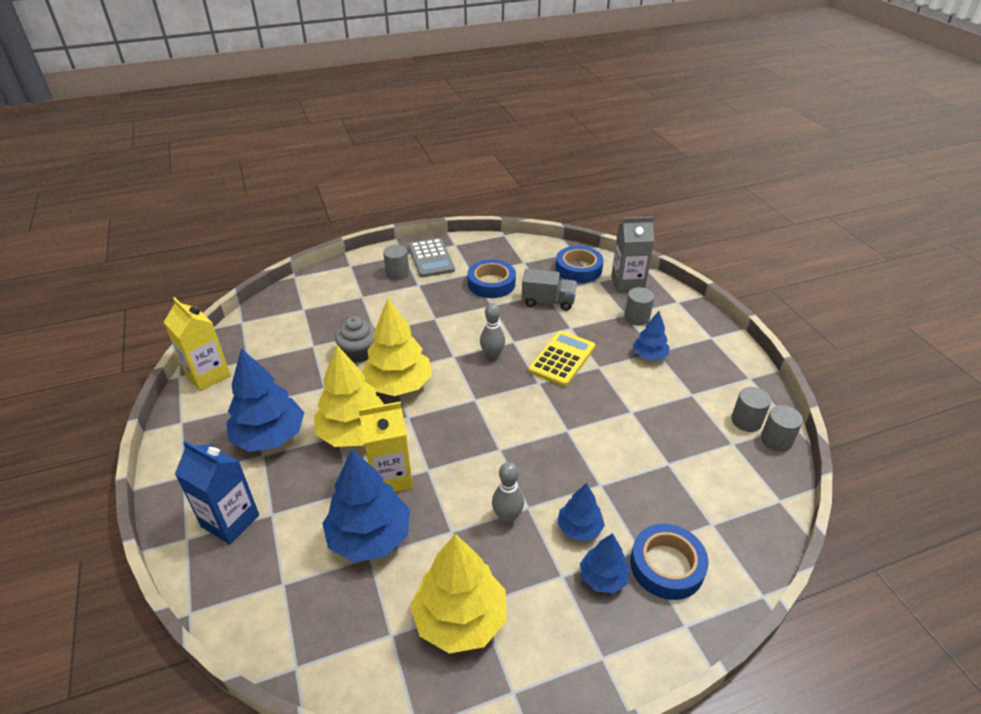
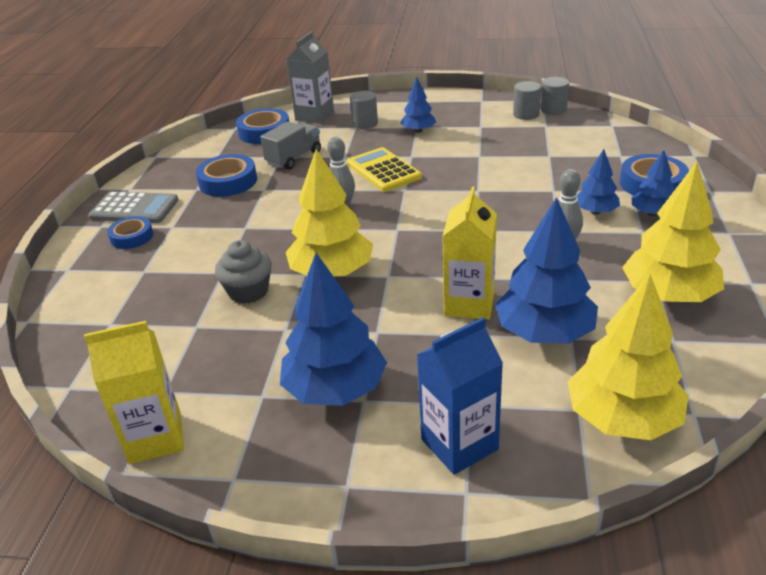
camera: 60 degrees left, 5 degrees down
yellow tree [314,345,384,447] -> yellow tree moved to [568,274,689,440]
grey cylinder [383,245,409,280] -> blue tape [107,216,153,249]

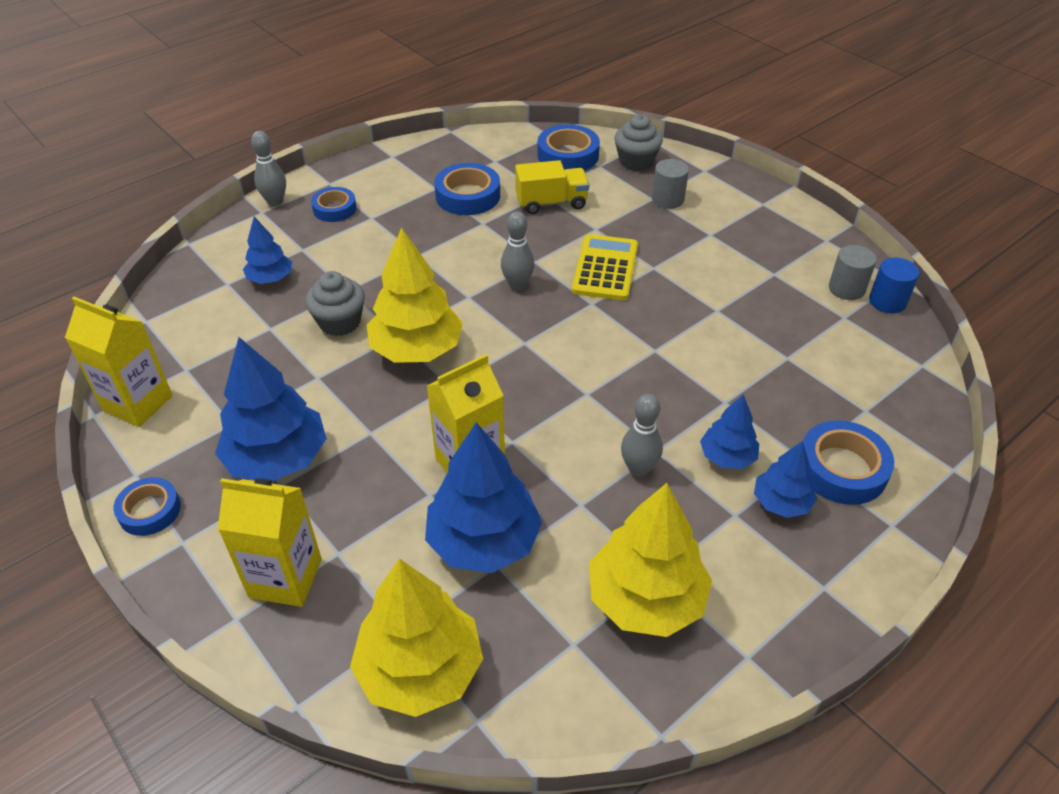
camera: 40 degrees right, 10 degrees up
grey calculator [88,191,179,223] -> none
grey truck [260,121,321,170] -> yellow truck [515,160,589,214]
grey carton [286,31,334,124] -> grey cupcake [614,114,663,171]
blue tree [400,77,436,133] -> blue tree moved to [243,216,292,284]
blue carton [417,317,503,475] -> yellow carton [218,478,322,607]
grey cylinder [540,77,569,115] -> blue cylinder [869,258,919,313]
none -> blue tape [113,477,181,536]
none -> grey bowling pin [251,131,286,206]

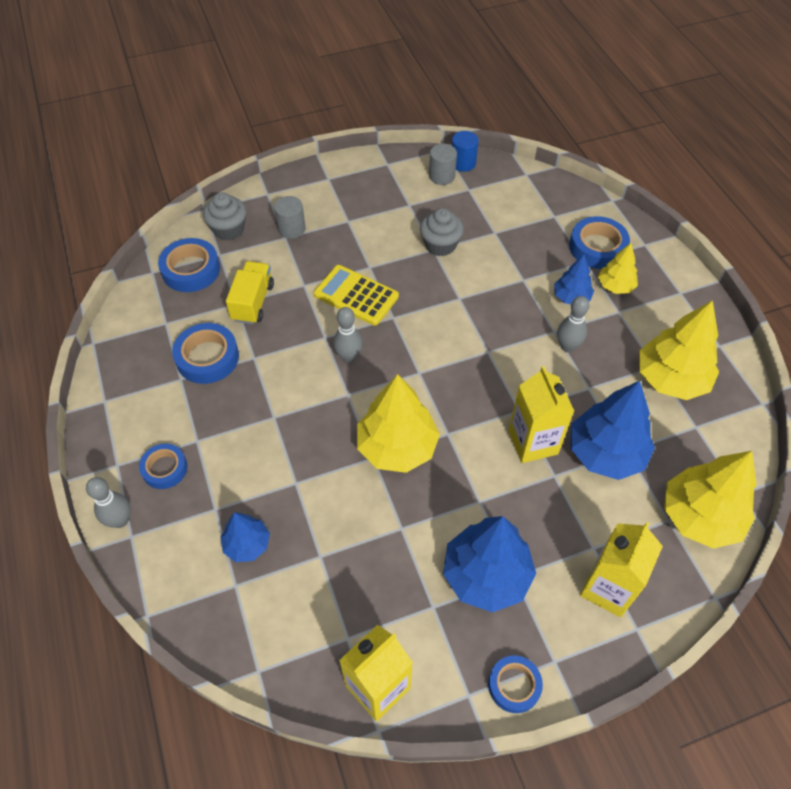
camera: 70 degrees left, 10 degrees up
grey cupcake [305,271,365,336] -> grey cupcake moved to [420,208,464,256]
blue tree [754,441,817,518] -> yellow tree [598,243,638,294]

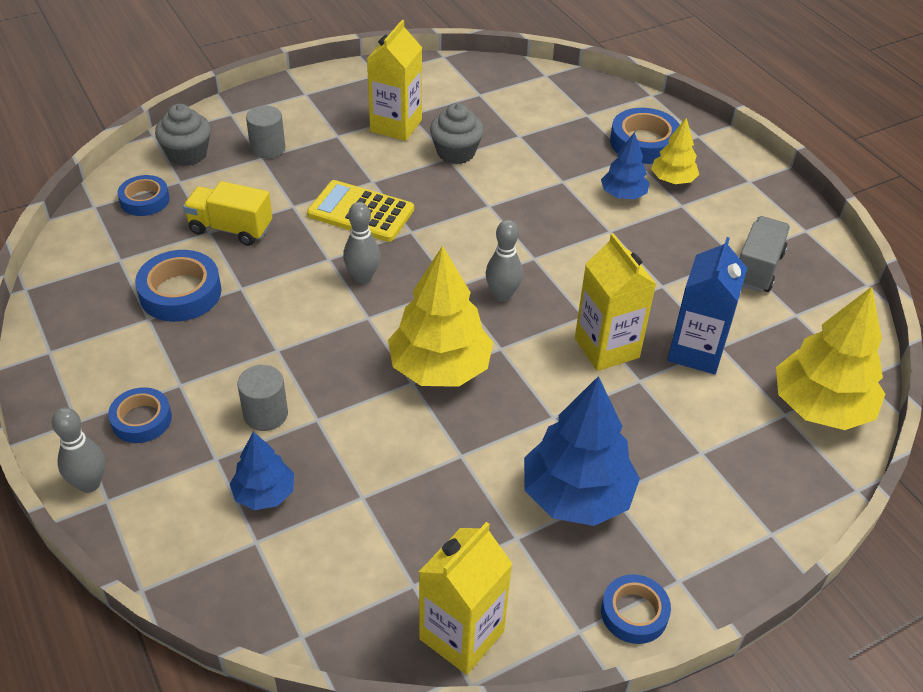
camera: 10 degrees left, 10 degrees down
blue tape [158,238,220,292] -> blue tape [118,175,170,216], size x0.65
yellow truck [226,261,274,324] -> yellow truck turned 75 degrees counterclockwise [183,181,272,246]
grey cylinder [429,144,457,185] -> grey cylinder moved to [237,365,288,431]
blue cylinder [452,131,479,172] -> none
grey bowling pin [557,296,590,352] -> grey bowling pin moved to [486,220,523,302]
blue tree [570,381,655,480] -> blue carton [667,237,747,374]
yellow carton [580,522,663,617] -> yellow carton moved to [367,20,422,141]
yellow tree [640,300,719,400] -> grey truck [739,216,790,292]

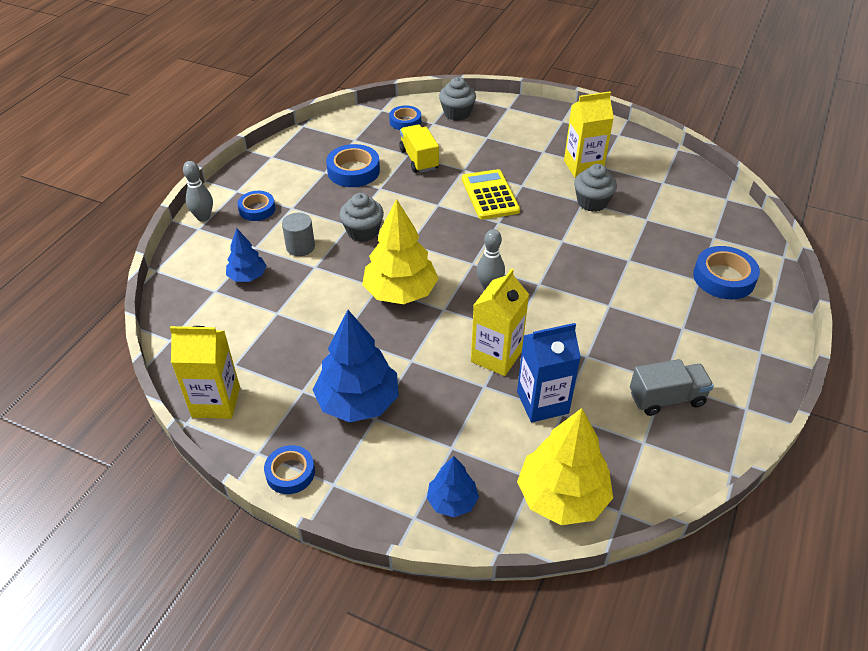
camera: 55 degrees right, 0 degrees up
grey cylinder [246,106,285,159] -> none
grey bowling pin [343,202,380,284] -> none
blue tree [601,132,650,199] -> blue tree moved to [427,456,479,517]
yellow tree [651,118,699,184] -> none
none -> grey cupcake [339,193,384,242]

